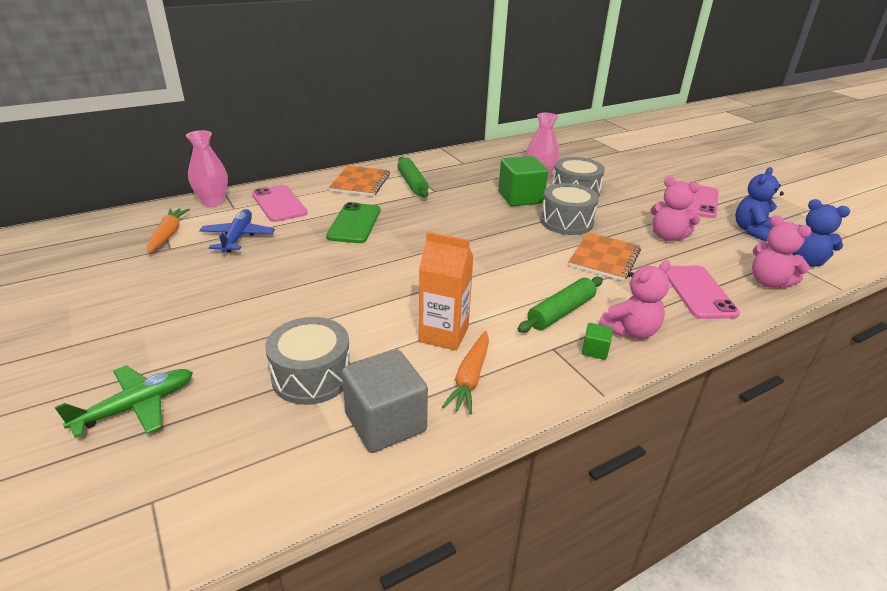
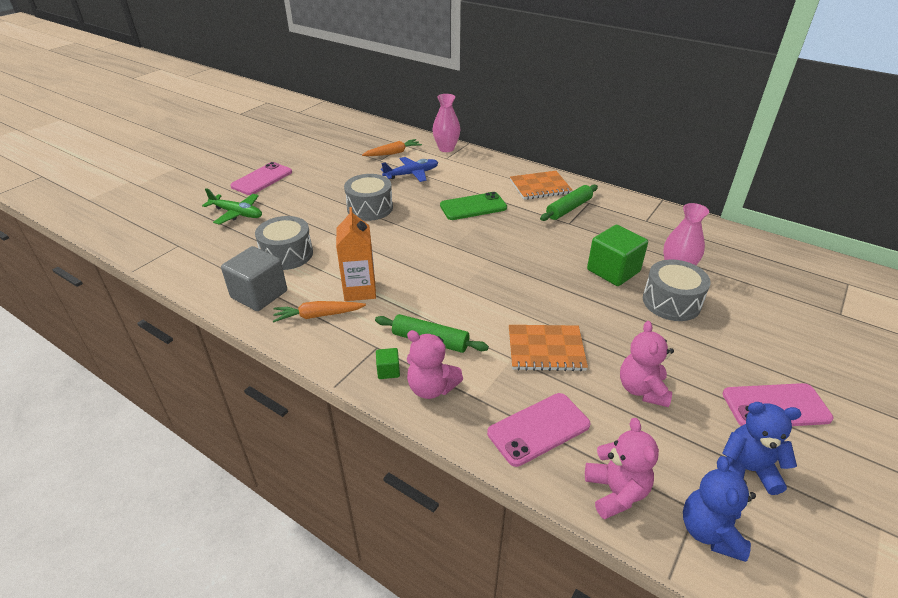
camera: 65 degrees right, 5 degrees up
pink phone [252,185,307,222] -> pink phone moved to [230,162,292,195]
grey drum [540,183,599,235] -> grey drum moved to [344,174,393,221]
pink teddy bear [752,215,812,288] -> pink teddy bear turned 150 degrees clockwise [585,418,659,519]

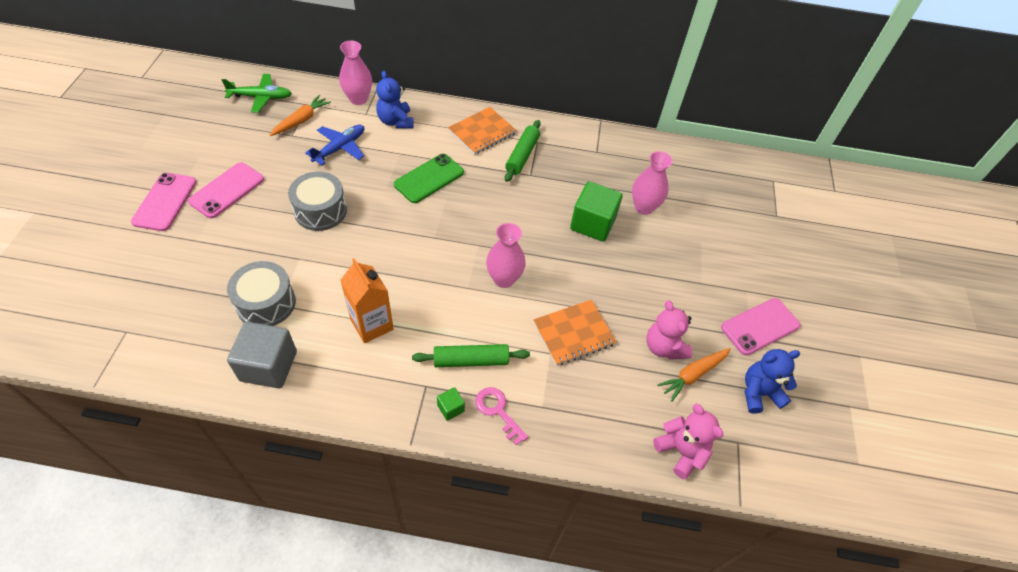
camera: 30 degrees left, 15 degrees up
green plane [202,188,262,225] -> green plane moved to [221,74,292,113]
orange carrot [273,301,366,323] -> orange carrot moved to [657,348,730,402]
pink teddy bear [407,330,463,399] -> pink key [475,387,528,446]
pink phone [487,393,590,467] -> pink phone moved to [188,162,264,218]
grey drum [643,259,711,321] -> none
blue teddy bear [683,456,756,562] -> blue teddy bear moved to [376,71,414,128]
none -> pink vase [486,223,526,288]

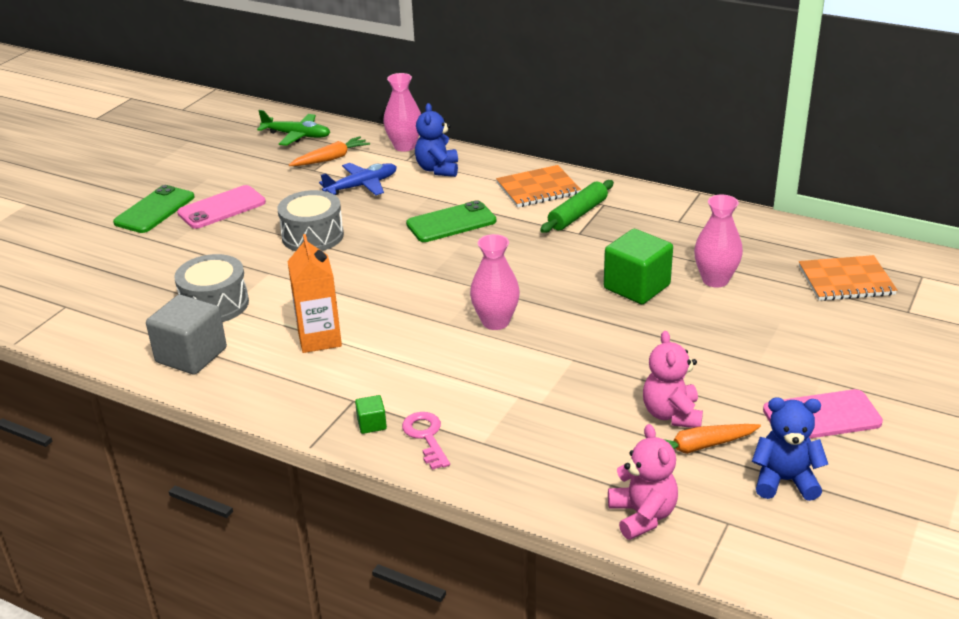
camera: 25 degrees right, 20 degrees down
pink phone [131,173,196,231] -> green phone [113,185,195,233]
green rolling pin [412,344,530,367] -> none
orange notebook [533,300,617,366] -> orange notebook moved to [799,255,897,301]

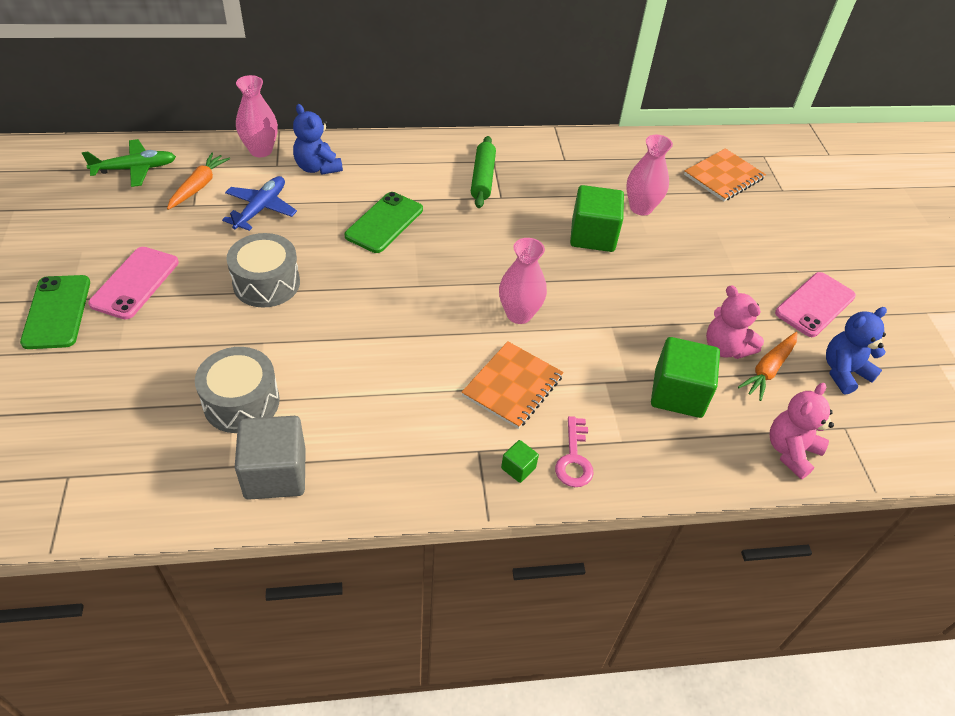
camera: 40 degrees left, 15 degrees up
orange carton [287,234,342,353] -> none
pink key [402,412,450,470] -> pink key turned 120 degrees counterclockwise [555,416,594,487]
orange notebook [496,165,581,207] -> orange notebook moved to [462,341,564,429]
pink teddy bear [608,424,678,540] -> pink teddy bear turned 90 degrees counterclockwise [770,383,834,479]
none -> green cube [651,337,720,418]

